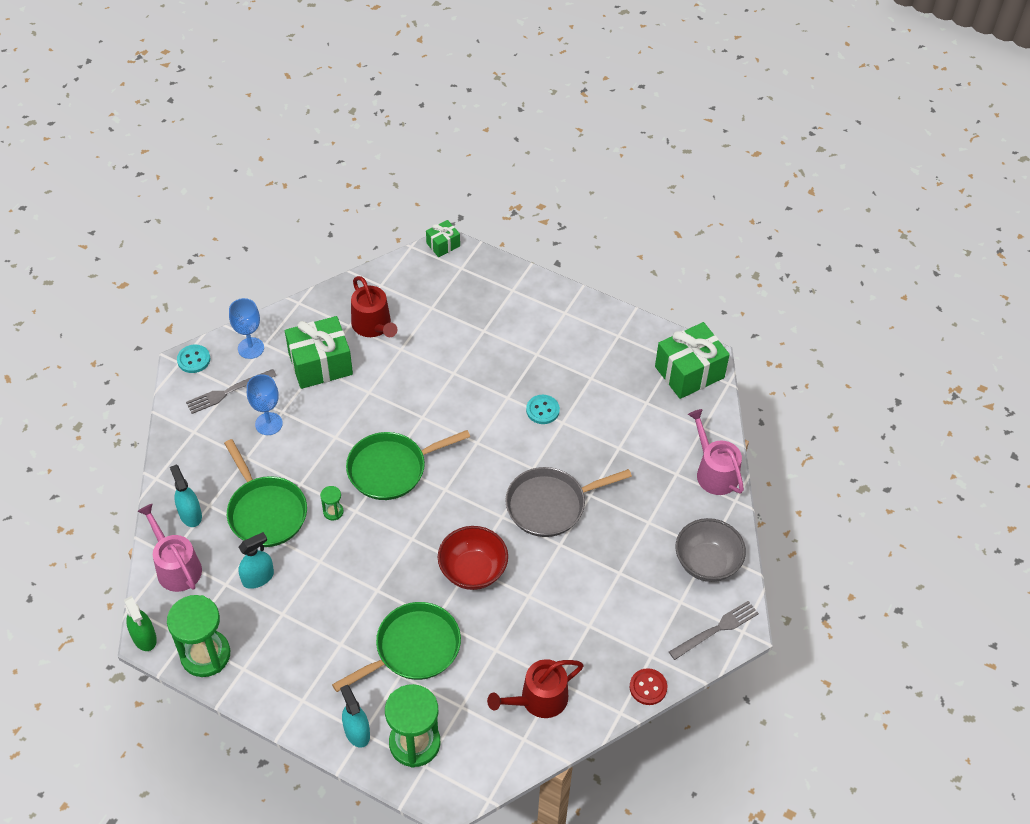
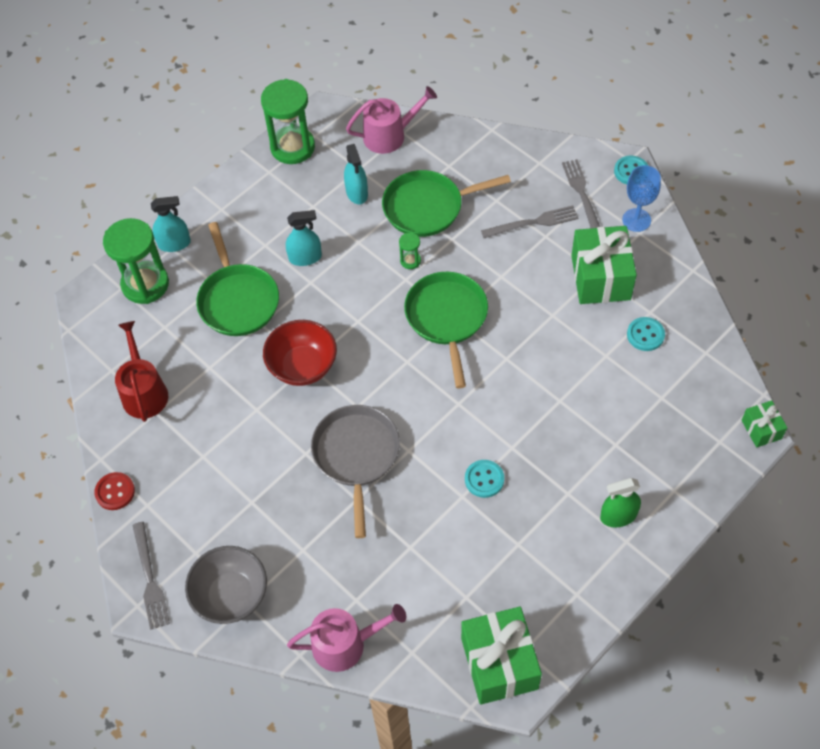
camera: 110 degrees right, 5 degrees up
green spray bottle [124,596,157,651] -> green spray bottle moved to [600,478,641,527]
turquoise spray bottle [170,465,202,527] -> turquoise spray bottle moved to [286,210,322,266]
blue goblet [247,374,283,435] -> grey fork [481,205,578,238]
red watering can [351,276,397,337] -> turquoise button [627,317,665,351]

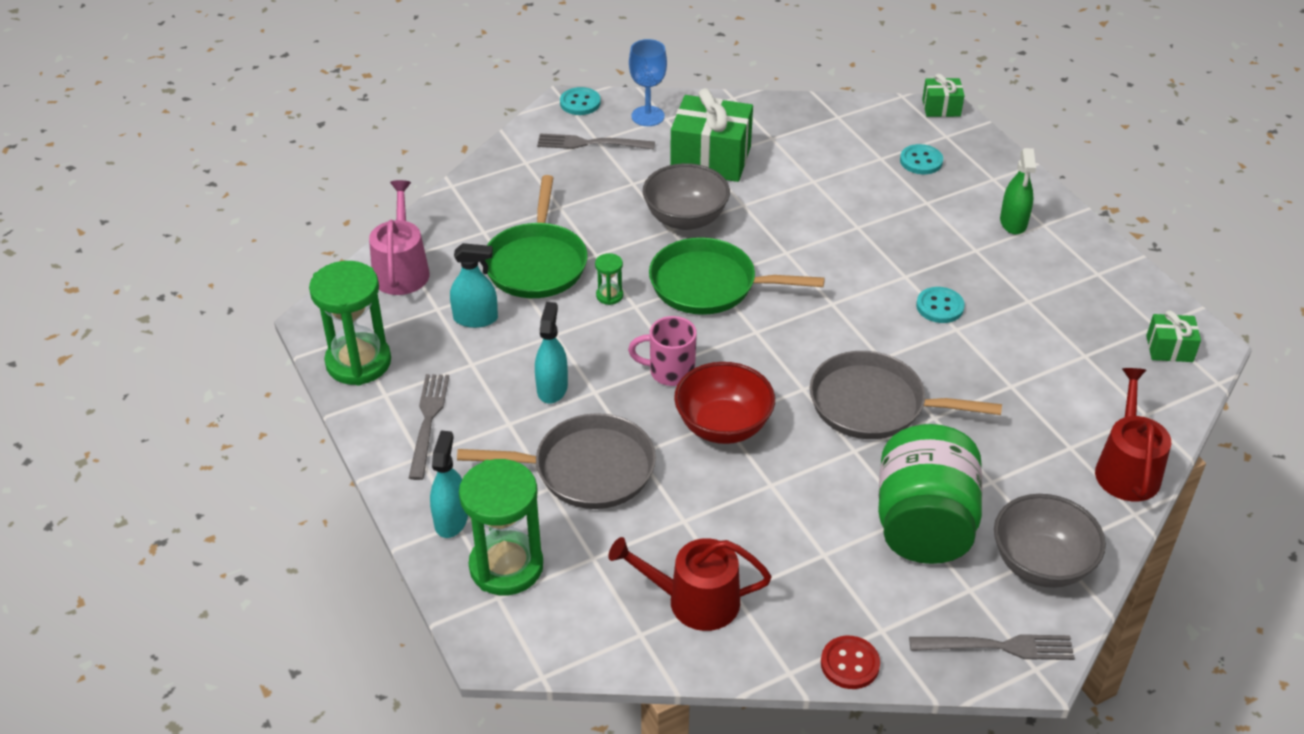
camera: 75 degrees left, 15 degrees down
green pan [196,222,279,336] -> grey pan [457,413,656,509]
pink watering can [287,604,406,672] -> red watering can [1095,368,1171,502]
green gift [461,607,542,705] -> green gift [1146,310,1201,362], size x0.51
grey fork [481,205,578,238] -> grey fork moved to [409,374,449,480]
turquoise button [627,317,665,351] -> turquoise button moved to [900,144,943,174]
none -> pink mug [628,316,697,386]
none -> grey bowl [643,163,730,230]
none -> green jar [878,424,982,564]

